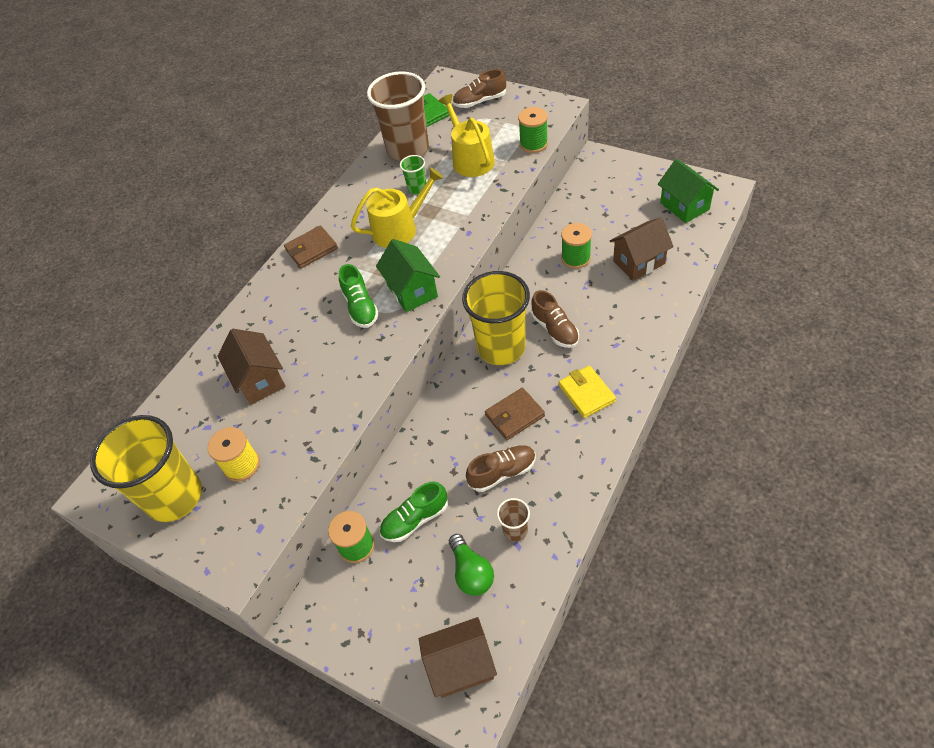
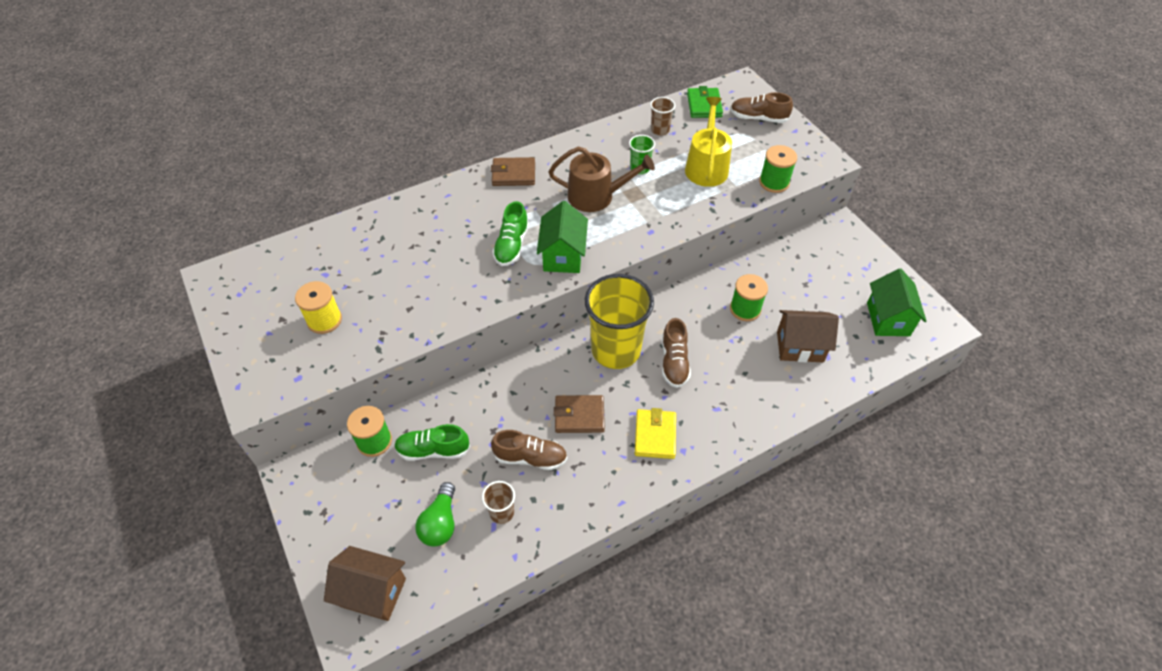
camera: 25 degrees right, 0 degrees up
yellow cup [90,415,202,522] -> none
brown house [218,329,286,405] -> none
yellow watering can [351,167,443,248] -> brown watering can [549,147,655,212]
brown cup [367,71,429,162] -> brown cup [650,97,675,135], size x0.43

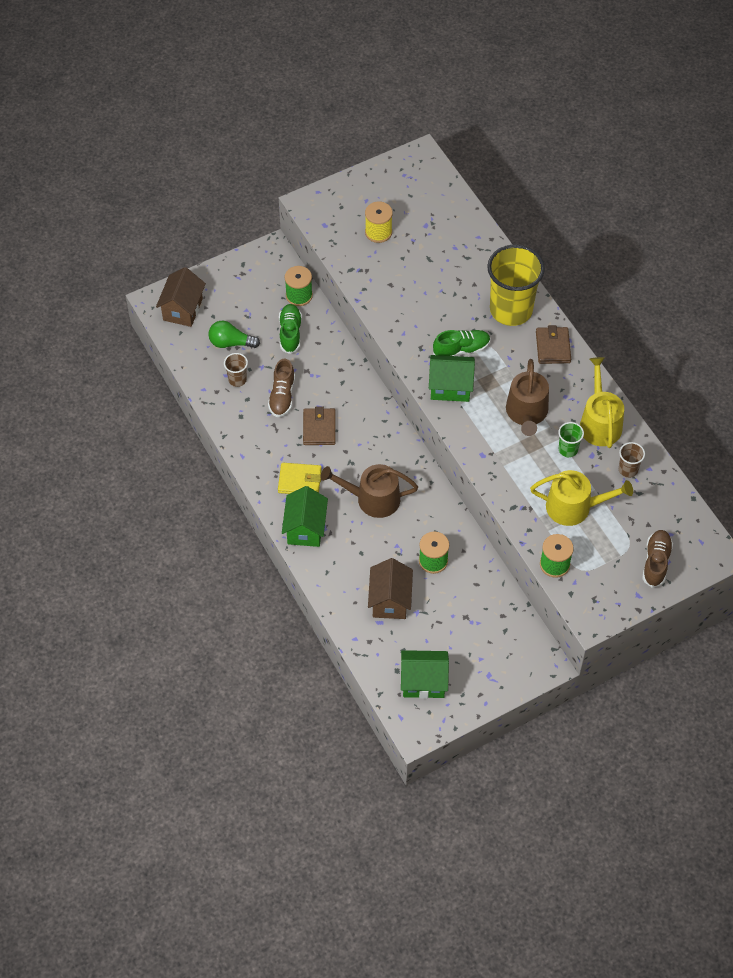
camera: 90 degrees right, 5 degrees up
green shoe [492,201,529,266] -> green shoe turned 150 degrees clockwise [433,330,491,356]
yellow cup [585,274,654,369] -> yellow cup moved to [487,245,545,326]
brown shoe [662,318,691,388] -> brown watering can [320,464,418,518]
green wallet [687,86,723,118] -> none
none -> green house [282,486,328,547]
none -> yellow watering can [580,357,624,448]

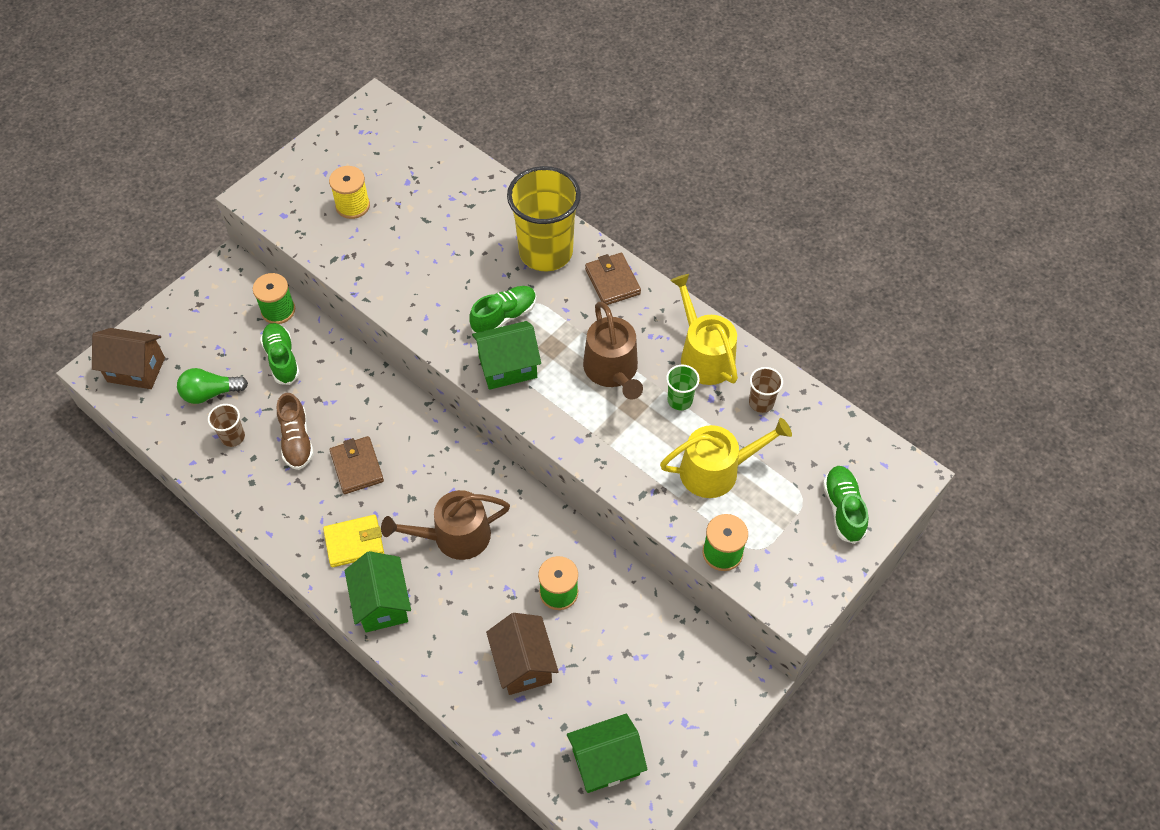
camera: 20 degrees left, 0 degrees up
brown house [156,267,206,327] -> brown house turned 75 degrees counterclockwise [92,328,165,389]
brown shoe [642,530,673,588] -> green shoe [823,466,868,544]

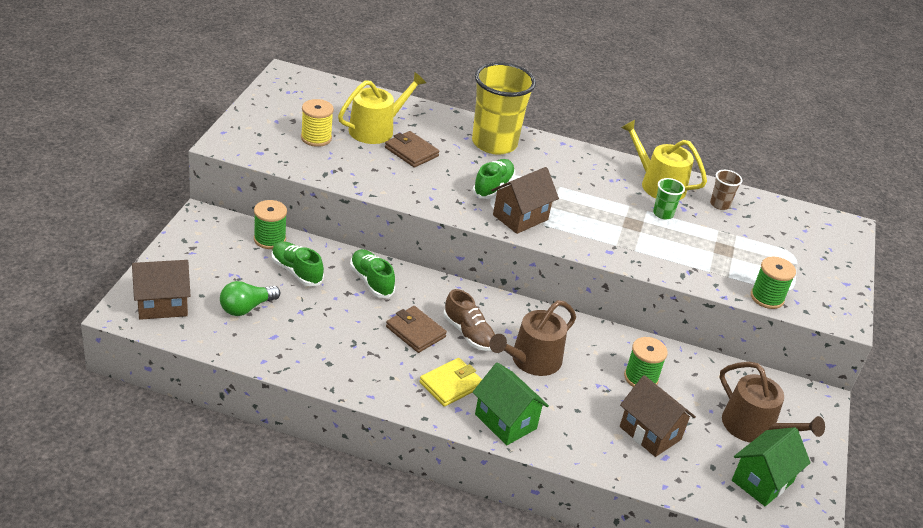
camera: 30 degrees left, 20 degrees down
brown cup [208,404,245,447] -> none
brown shoe [277,393,314,470] -> brown shoe moved to [444,289,495,351]
green house [472,321,541,390] -> brown house [491,167,559,234]
brown watering can [583,302,643,400] -> brown watering can moved to [719,362,825,442]
brown wallet [585,253,641,305] -> brown wallet moved to [385,131,439,168]
yellow watering can [660,418,792,498] -> yellow watering can moved to [338,72,426,144]
green shoe [823,466,868,544] -> green shoe moved to [350,249,395,298]

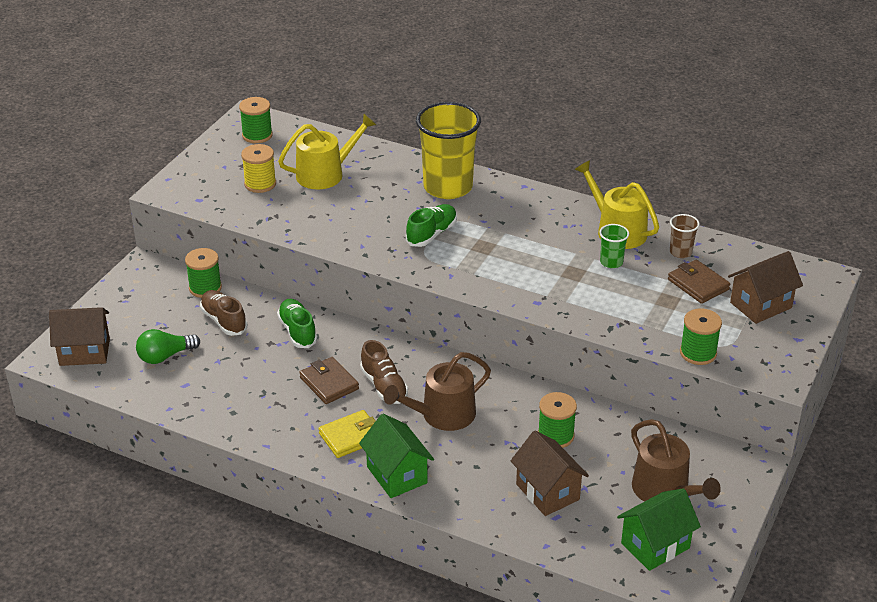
camera: 15 degrees right, 0 degrees up
green shoe [271,241,324,286] -> brown shoe [200,290,247,336]
brown wallet [385,131,439,168] -> brown wallet moved to [668,259,730,304]
brown house [491,167,559,234] -> brown house moved to [728,251,803,324]
none -> green spool [239,97,273,143]

